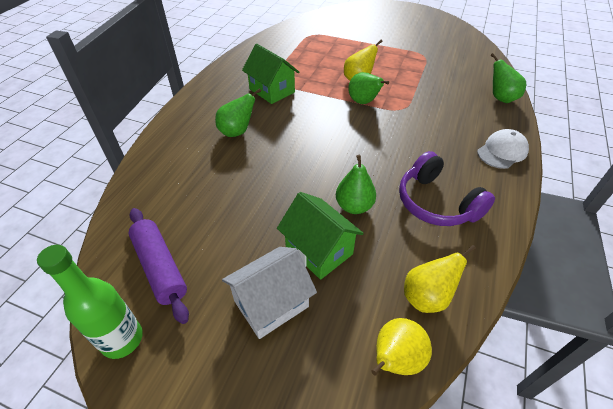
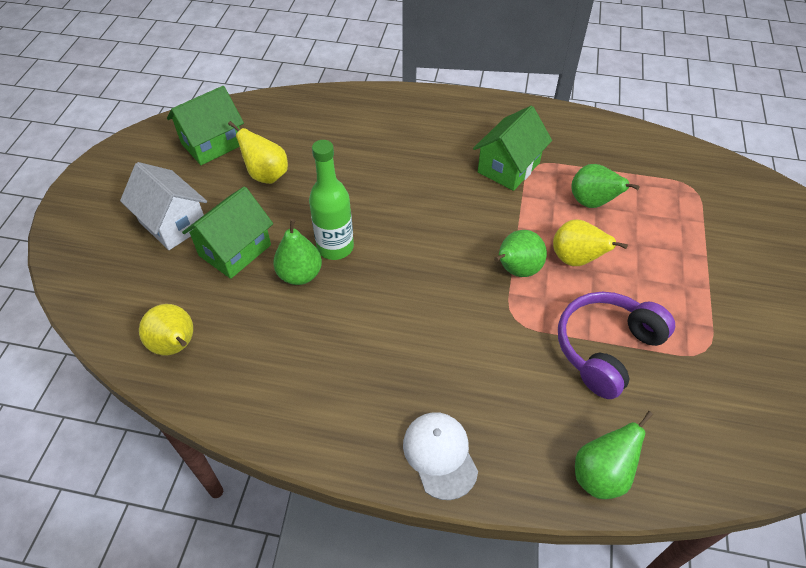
camera: 80 degrees right, 5 degrees up
green bottle [37,245,143,359] -> green bottle moved to [309,140,354,260]
purple rolling pin [129,208,189,324] -> green house [167,86,244,165]
green pear [215,88,261,137] -> green pear moved to [571,164,640,208]
yellow pear [371,318,432,376] -> yellow pear moved to [228,121,288,184]
purple headphones [399,151,495,226] -> purple headphones moved to [558,292,675,399]
white cap [477,129,529,169] -> white cap turned 150 degrees counterclockwise [403,412,478,500]

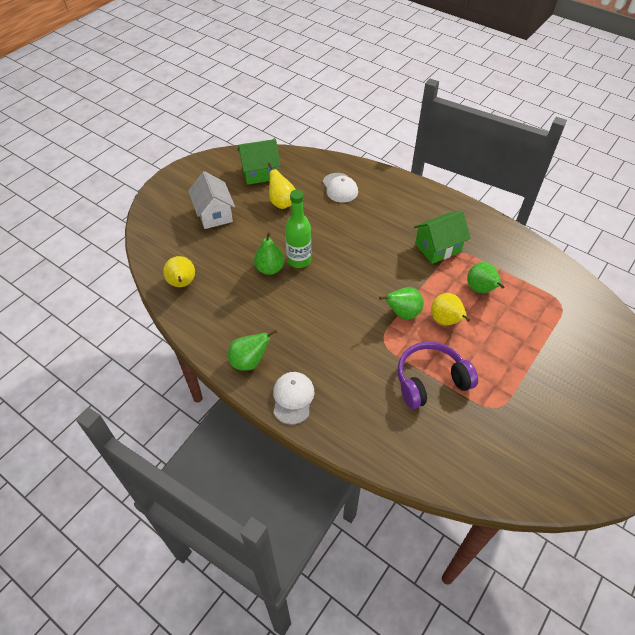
camera: 25 degrees right, 0 degrees up
green house [182,186,273,279] -> none
green pear [575,411,654,499] -> green pear moved to [228,330,277,371]
none -> white cap [323,173,358,203]

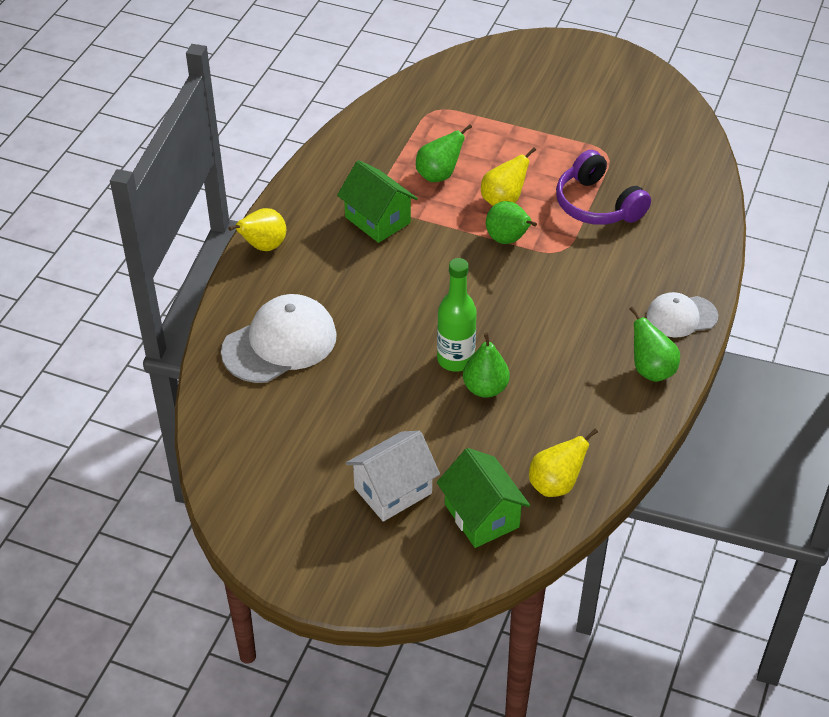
camera: 105 degrees left, 5 degrees down
green house [238,139,281,185] -> green house moved to [437,448,530,548]
yellow pear [268,162,296,209] -> yellow pear moved to [228,208,286,251]
white cap [323,173,358,203] -> white cap [221,294,337,383], size x1.65

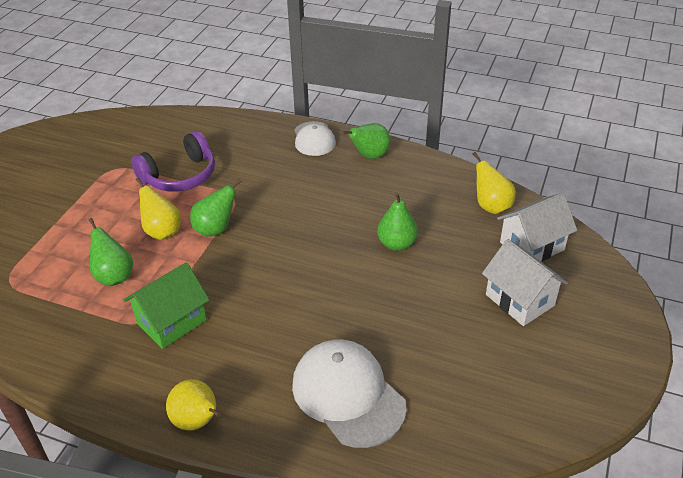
camera: 90 degrees left, 5 degrees down
green bottle [437,258,477,372] -> none
green house [437,448,530,548] -> white house [497,193,577,261]

